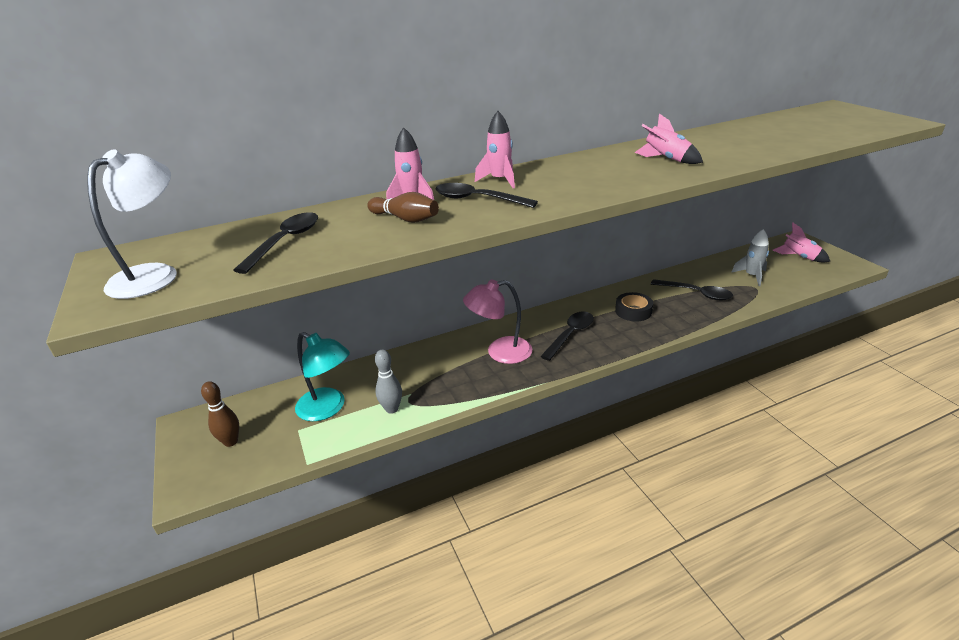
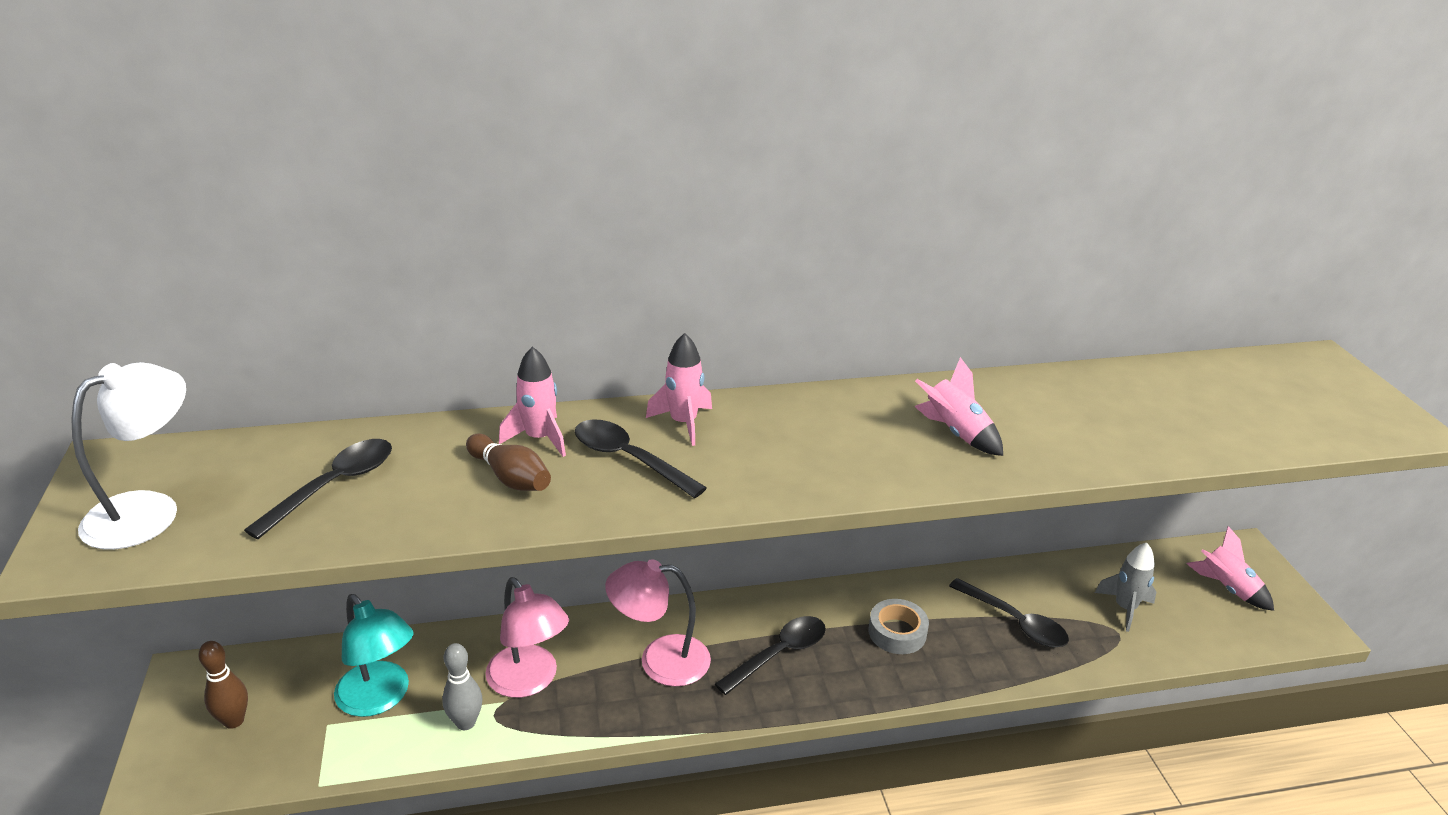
camera: 10 degrees right, 0 degrees up
black tape [615,292,653,321] -> grey tape [868,599,929,654]
none -> pink lamp [485,577,569,698]

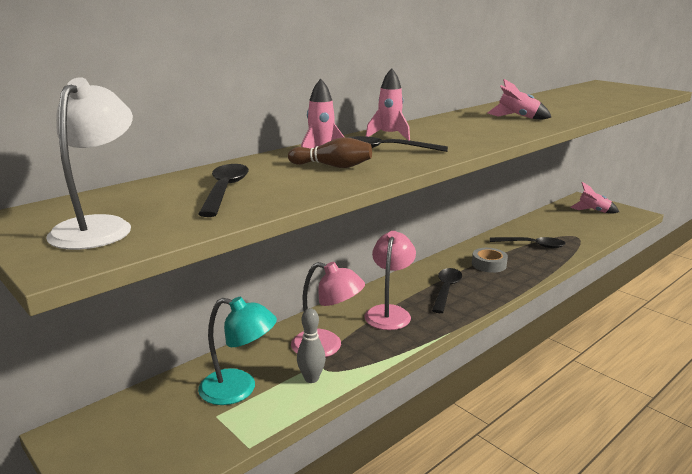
camera: 30 degrees left, 10 degrees down
brown bowling pin [198,641,248,729] -> none
pink lamp [605,559,711,687] -> pink lamp turned 135 degrees clockwise [364,231,416,330]
grey rocket [1095,543,1157,632] -> none

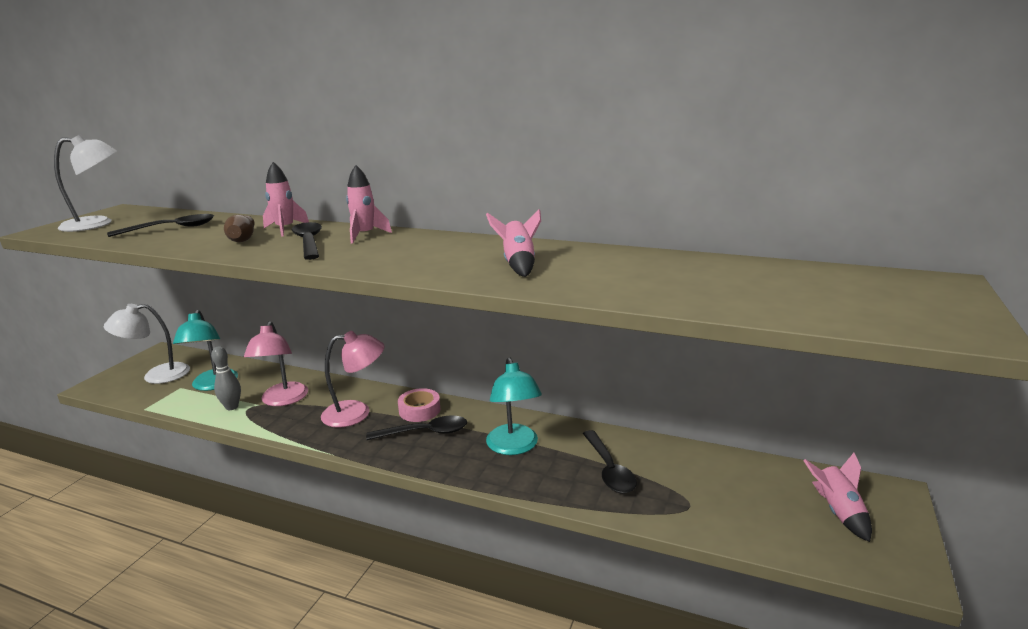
camera: 65 degrees right, 0 degrees up
grey tape [472,248,508,273] -> turquoise lamp [486,357,542,455]
none -> white lamp [104,304,190,384]
none -> pink tape [398,388,441,422]

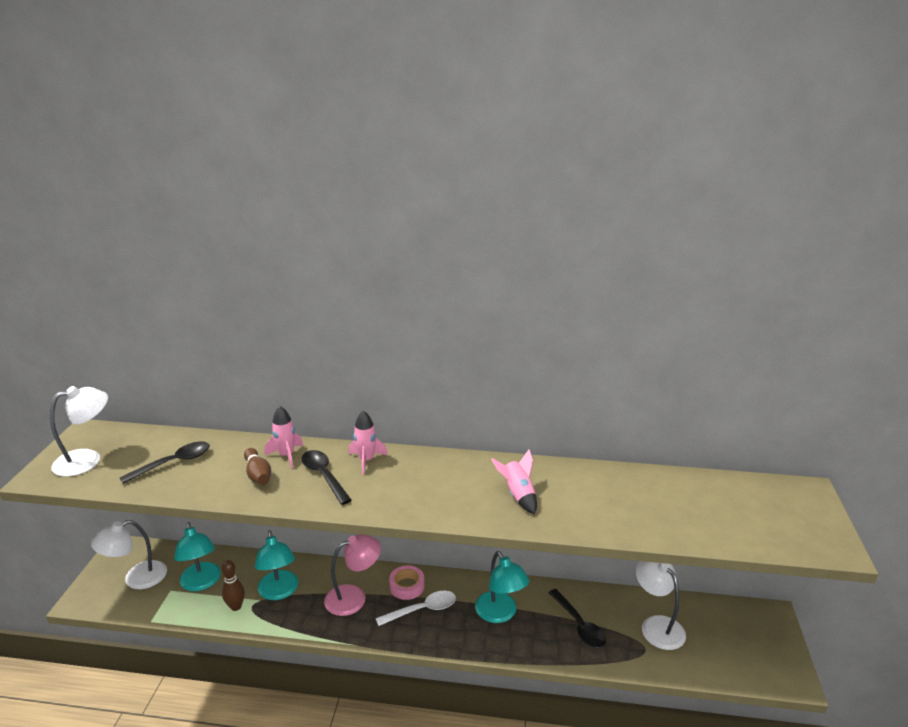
camera: 15 degrees left, 5 degrees up
grey bowling pin [211,346,241,410] -> brown bowling pin [222,560,245,611]
pink lamp [244,321,308,406] -> turquoise lamp [255,530,298,600]
black spoon [366,415,467,440] -> white spoon [376,591,456,626]
pink rocket [803,453,872,542] -> none
none -> white lamp [636,561,686,650]

